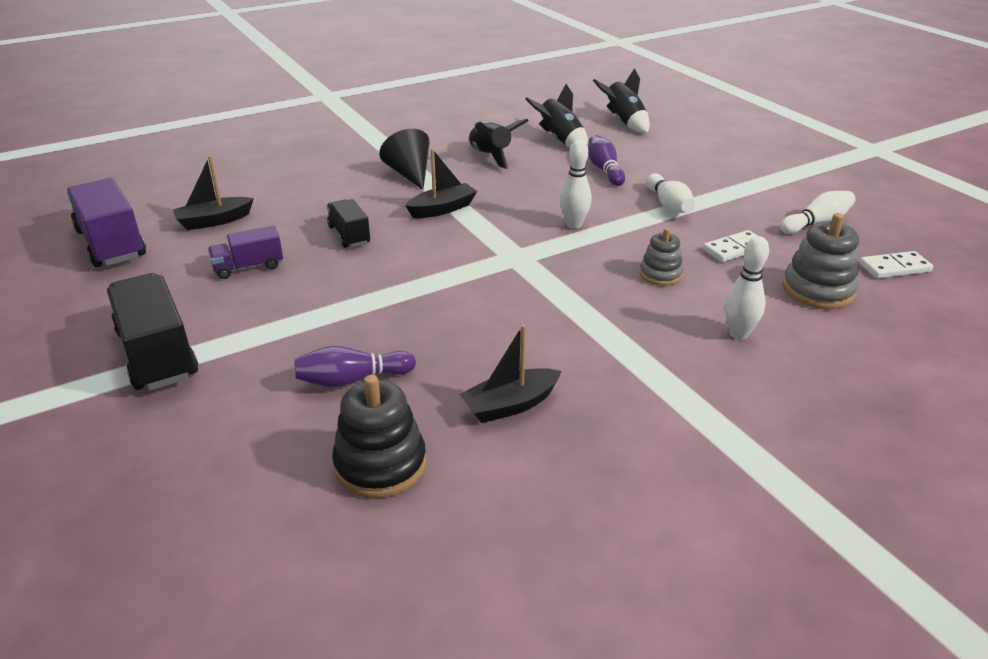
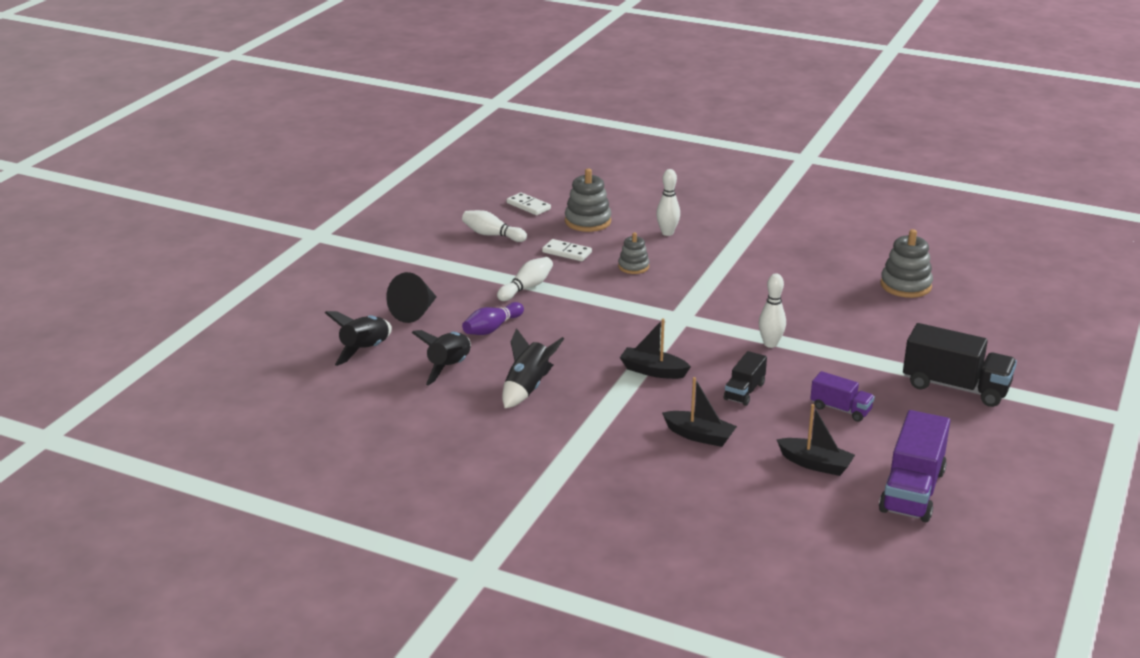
camera: 125 degrees left, 5 degrees down
black truck [107,273,198,391] -> black truck turned 90 degrees counterclockwise [903,323,1017,407]
purple bowling pin [295,346,416,387] -> none
black stacking toy [332,375,426,498] -> grey stacking toy [880,229,933,298]
black cone [379,129,430,190] -> black cone moved to [386,272,437,323]
black boat [460,324,561,423] -> black boat moved to [662,377,737,447]
white bowling pin [560,140,592,229] -> white bowling pin moved to [759,273,786,348]

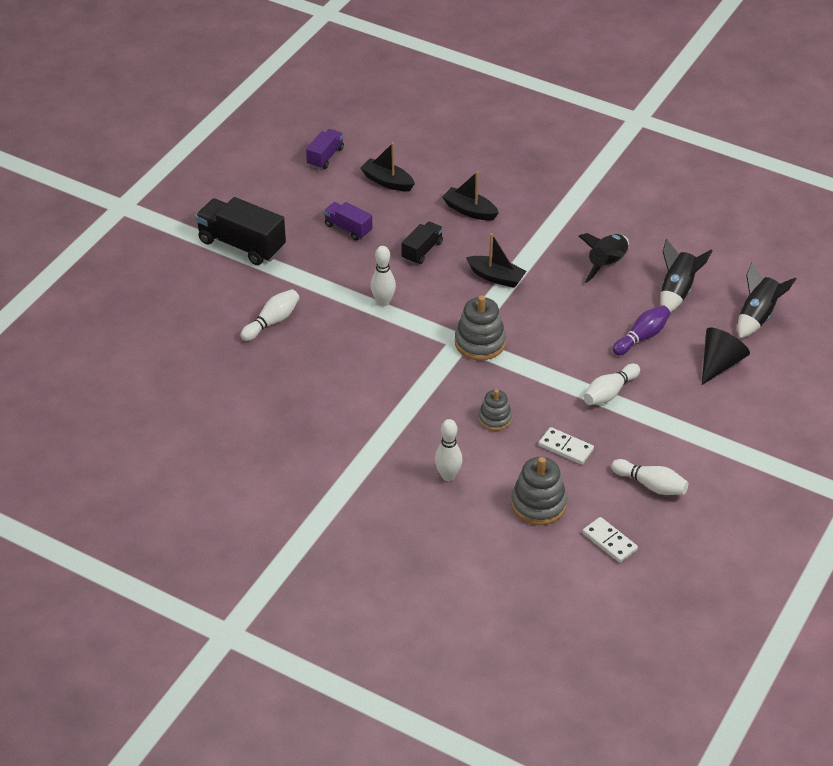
camera: 175 degrees left, 15 degrees up
purple truck [879,410,950,522] -> purple truck [306,129,344,169], size x0.56
grey stacking toy [880,229,933,298] -> grey stacking toy moved to [455,295,506,360]
none -> white bowling pin [241,289,300,341]

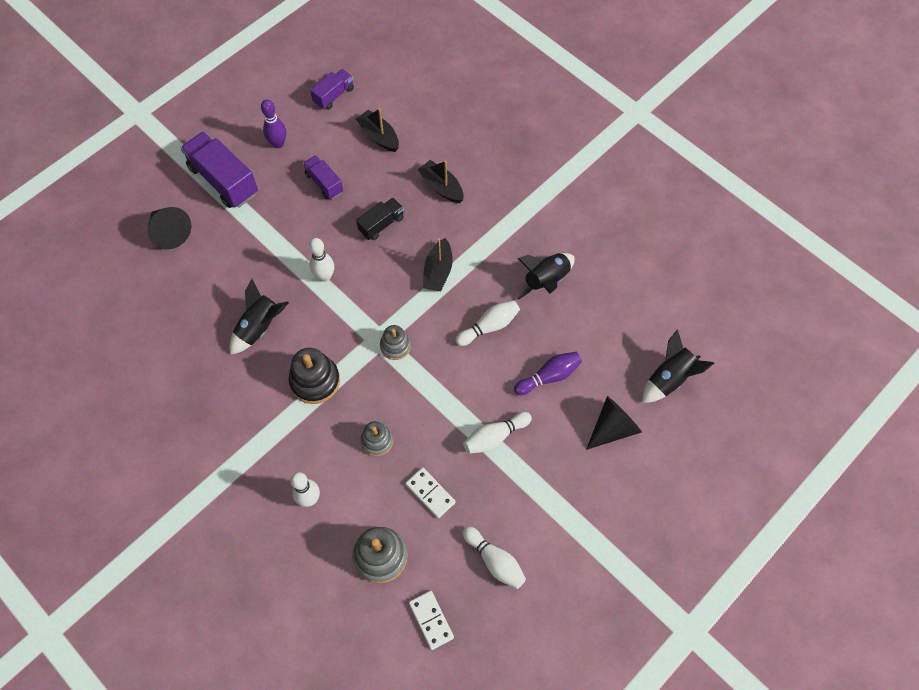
camera: 15 degrees right, 20 degrees up
black truck [195,197,286,265] -> purple truck [181,132,258,208]
white bowling pin [241,289,300,341] -> white bowling pin moved to [455,300,520,346]
grey stacking toy [455,295,506,360] -> grey stacking toy [380,325,411,360], size x0.63
black boat [466,233,527,288] -> black boat turned 60 degrees clockwise [423,238,453,291]
black rocket [660,239,712,312] -> black rocket moved to [230,279,289,355]
none -> black cone [147,207,192,249]
none -> purple bowling pin [261,99,286,148]
none -> black stacking toy [289,348,340,404]

